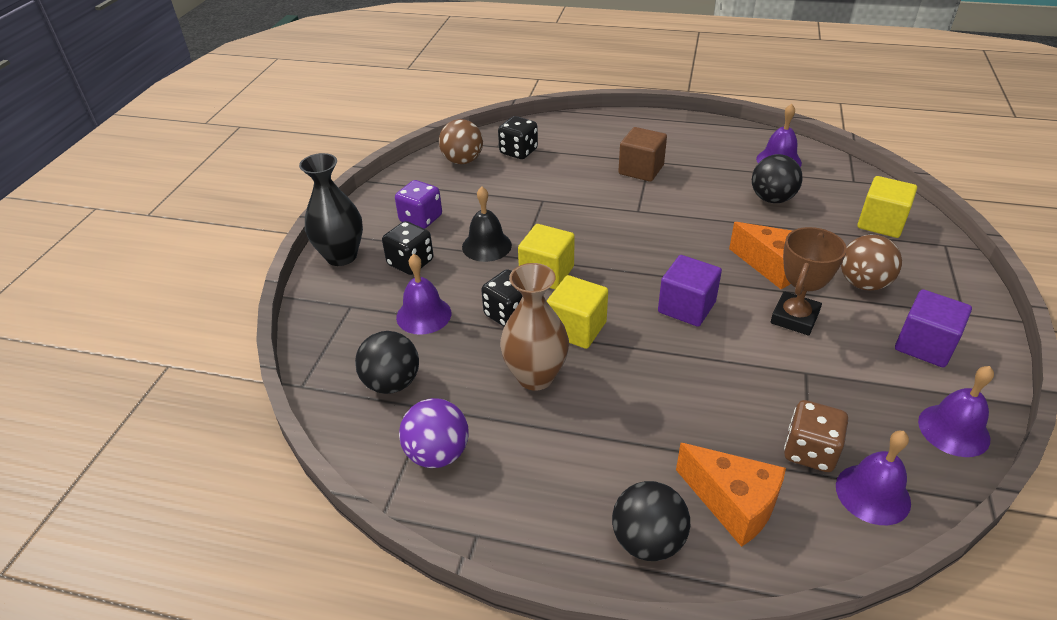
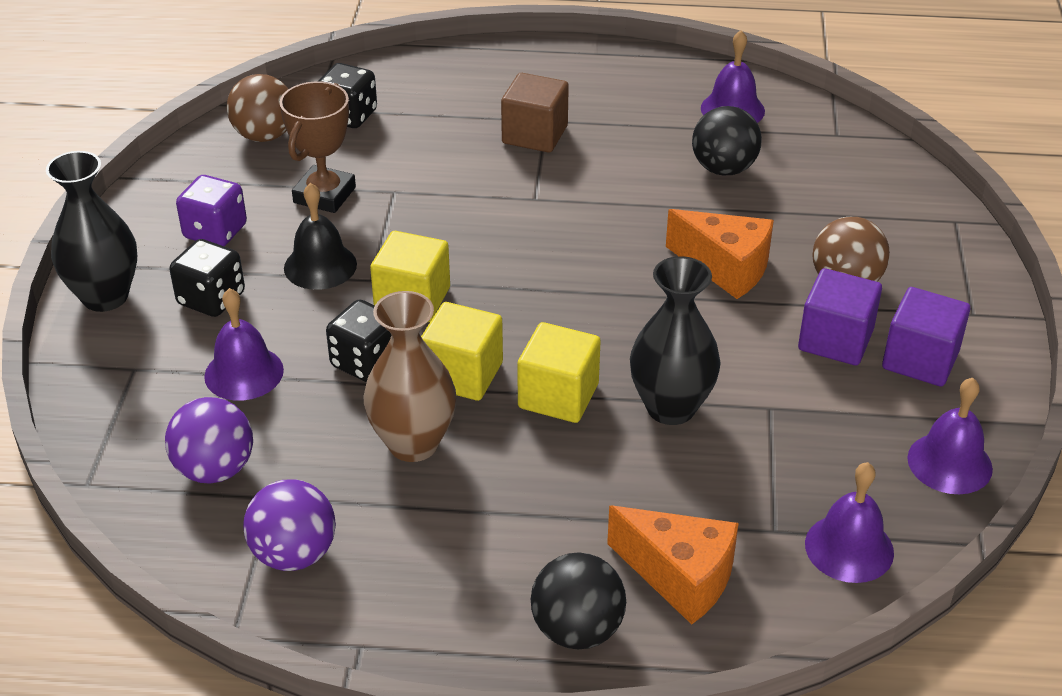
camera: 10 degrees left, 0 degrees up
black ball [355,331,419,394] -> purple ball [165,397,253,483]
purple cube [658,255,722,327] -> purple cube moved to [798,268,882,365]
brown trophy [771,227,847,336] -> brown trophy moved to [280,81,356,213]
brown dice [784,400,848,472] -> none
yellow cube [857,176,917,238] -> yellow cube moved to [517,322,601,423]
none -> black vase [630,256,721,425]

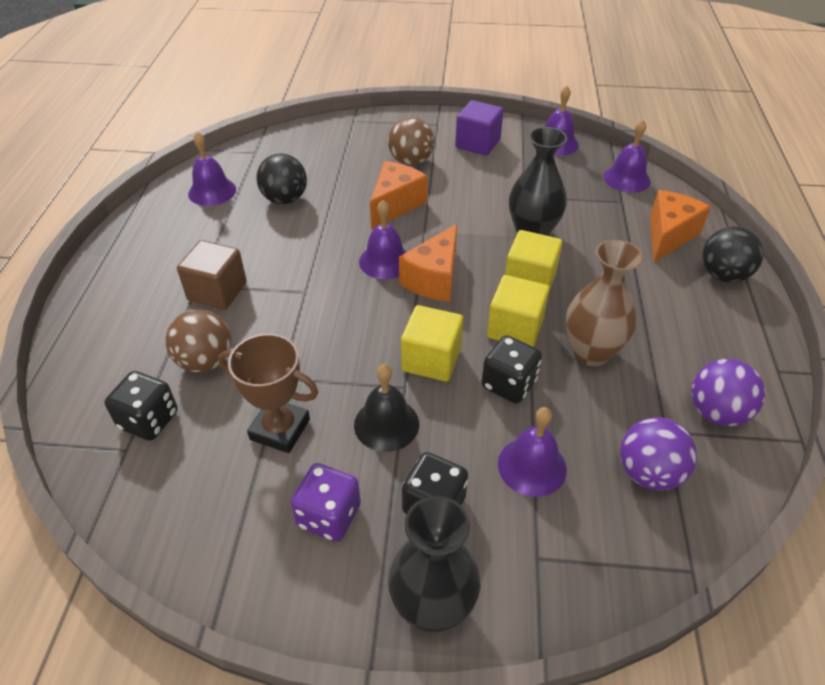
camera: 90 degrees left, 5 degrees up
brown ball [227,74,288,142] -> brown ball moved to [165,309,231,372]
purple cube [798,268,882,365] -> none
none -> purple bell [359,200,407,279]
none -> orange cheese [399,224,457,302]

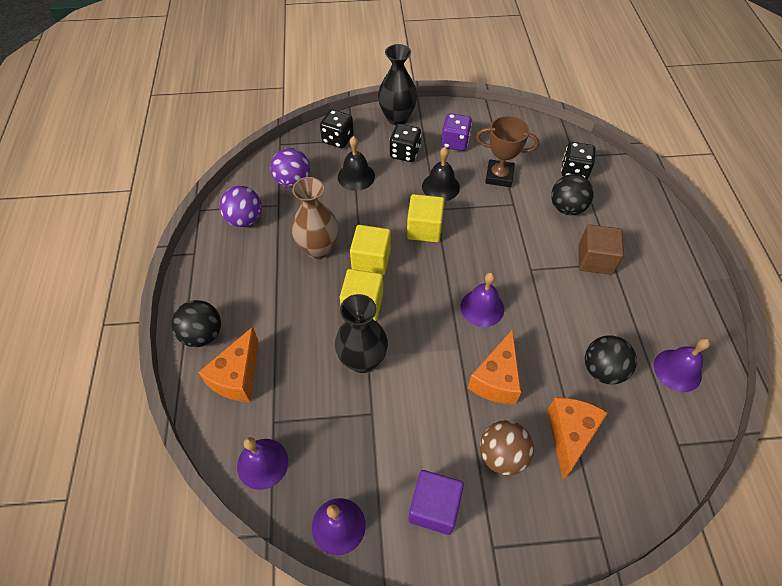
camera: 170 degrees right, 10 degrees up
brown ball [165,309,231,372] -> black ball [551,174,594,215]
orange cheese [399,224,457,302] -> orange cheese moved to [547,398,608,479]
black dice [481,335,542,403] -> black dice moved to [320,110,354,148]
purple bell [498,407,567,497] -> black bell [338,136,375,191]

